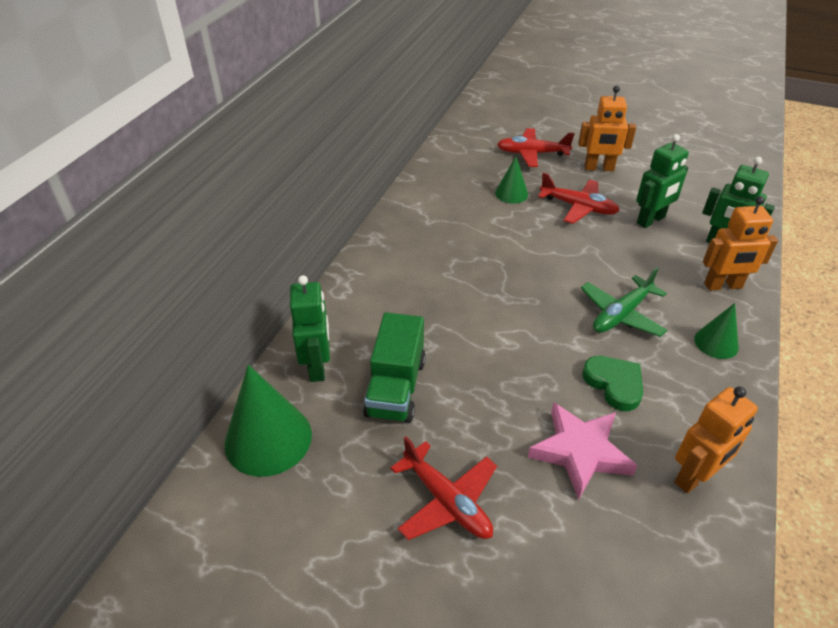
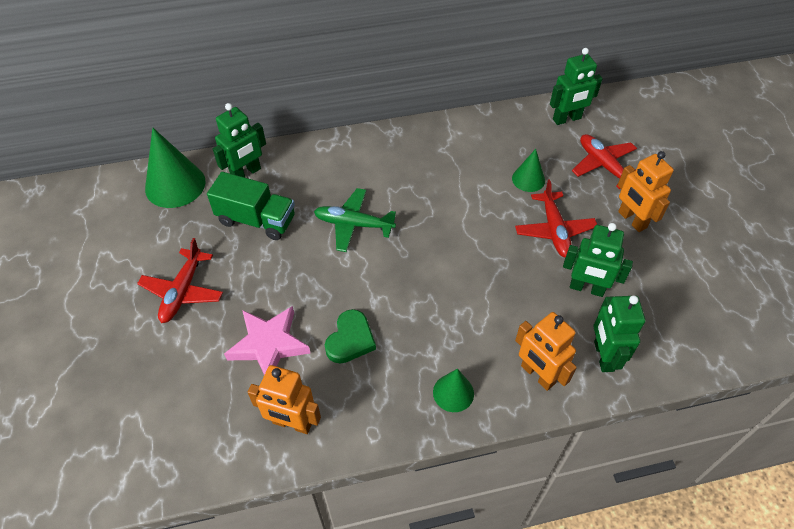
camera: 55 degrees right, 10 degrees up
green truck [363,313,426,423] -> green truck turned 135 degrees counterclockwise [207,172,295,240]
green plane [581,267,667,337] -> green plane moved to [314,188,396,252]
none -> green robot [550,48,603,125]

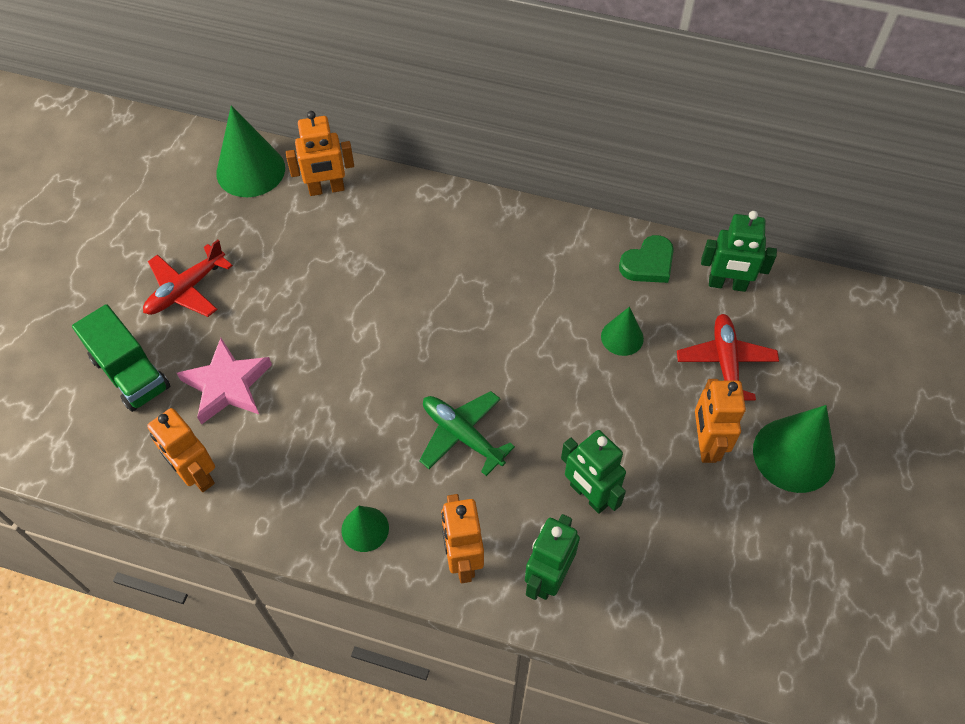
camera: 30 degrees right, 5 degrees up
green truck [207,172,295,240] -> green truck moved to [72,304,170,412]
green robot [213,103,266,178] -> orange robot [286,111,354,196]
green plane [314,188,396,252] -> green plane moved to [419,391,515,476]
green heart [325,309,376,364] -> green heart moved to [619,235,674,283]
red plane [515,179,597,257] -> none
none -> green cone [753,405,835,493]

